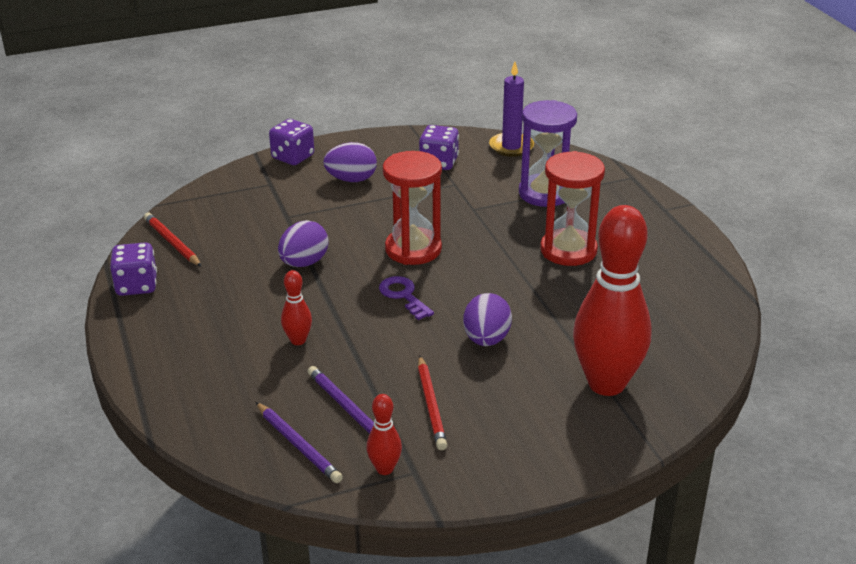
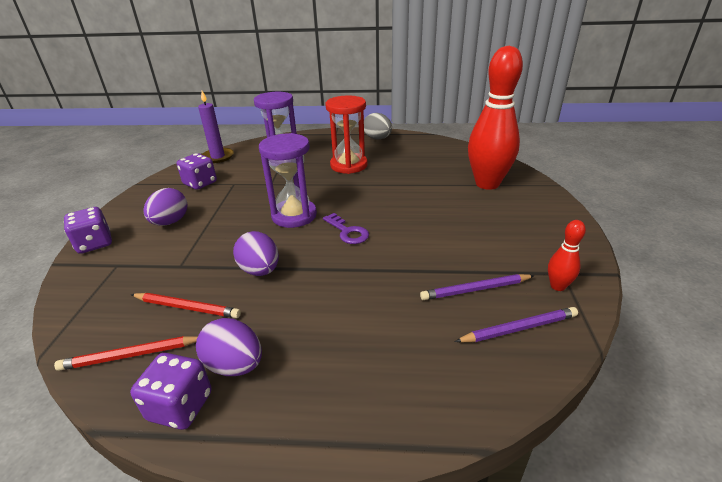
camera: 65 degrees left, 0 degrees up
red bowling pin [281,270,312,345] -> none
purple key [379,276,434,320] -> purple key turned 120 degrees counterclockwise [323,213,369,244]
red hourglass [383,151,442,265] -> purple hourglass [259,133,317,228]
red pencil [418,356,447,450] -> red pencil moved to [131,293,241,318]
purple egg [463,293,512,346] -> purple egg moved to [196,318,262,376]
none -> grey egg [364,113,392,139]

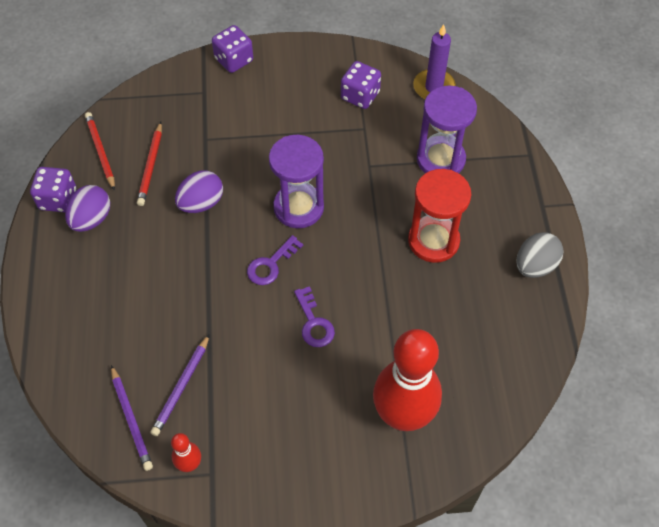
camera: 80 degrees right, 25 degrees up
purple egg [144,188,187,226] -> none
purple pencil [420,274,535,300] -> purple pencil turned 135 degrees counterclockwise [150,334,210,436]
none -> purple key [294,286,335,347]

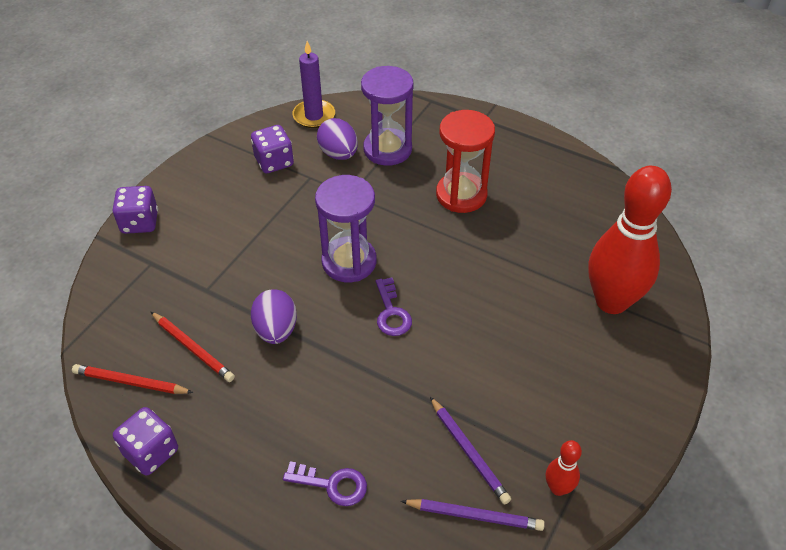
camera: 55 degrees left, 10 degrees down
purple egg [65,185,110,232] -> purple egg moved to [317,118,358,160]
purple key [294,286,335,347] -> purple key moved to [283,461,367,506]
grey egg [516,232,564,278] -> none

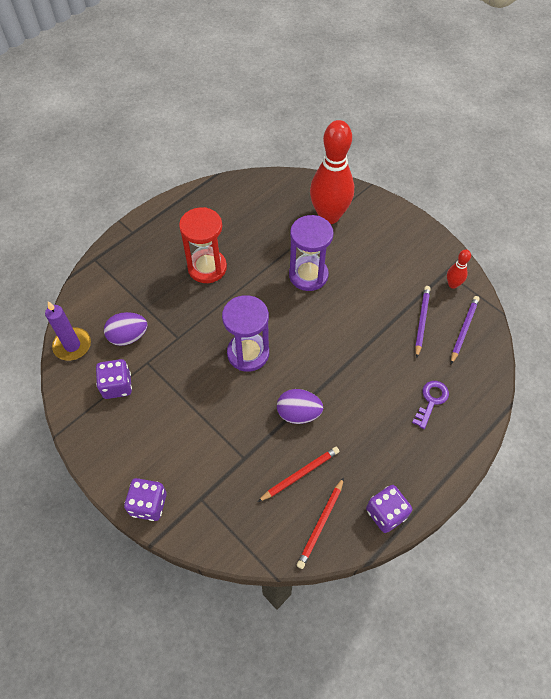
camera: 75 degrees left, 10 degrees up
purple hourglass [361,66,414,166] -> purple hourglass moved to [289,215,334,291]
purple key [376,277,412,336] -> none
purple pencil [430,397,511,505] -> purple pencil turned 60 degrees counterclockwise [415,286,431,358]

